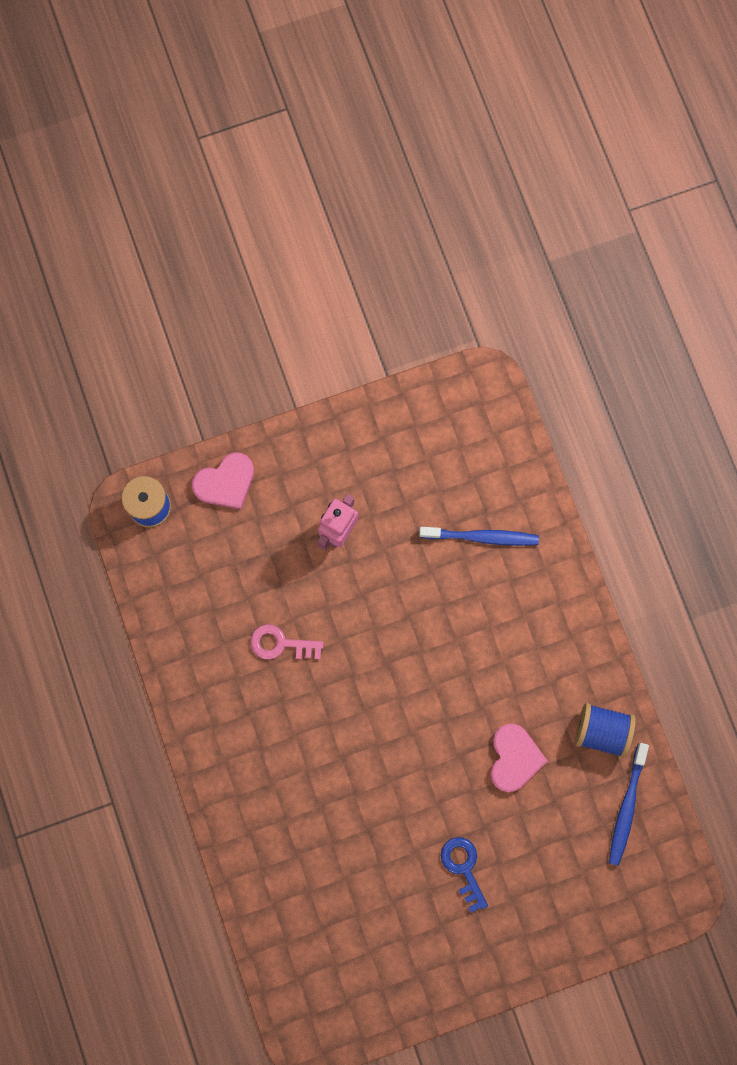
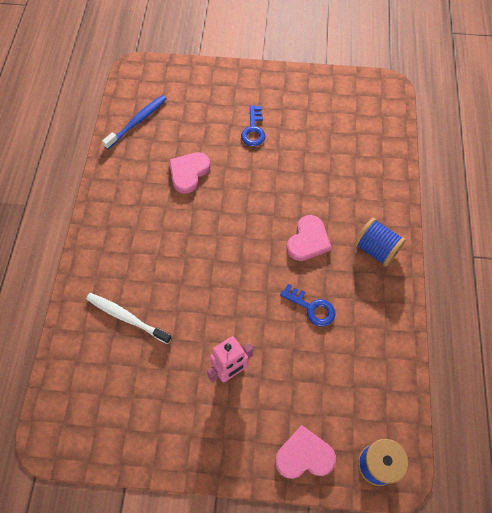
camera: 155 degrees left, 15 degrees down
pink key [250,624,324,660] -> blue key [280,284,336,327]
blue toothbrush [419,527,539,546] -> white toothbrush [86,293,172,344]
blue spool [575,703,636,758] -> blue spool moved to [354,218,406,267]
none -> pink heart [287,215,332,261]

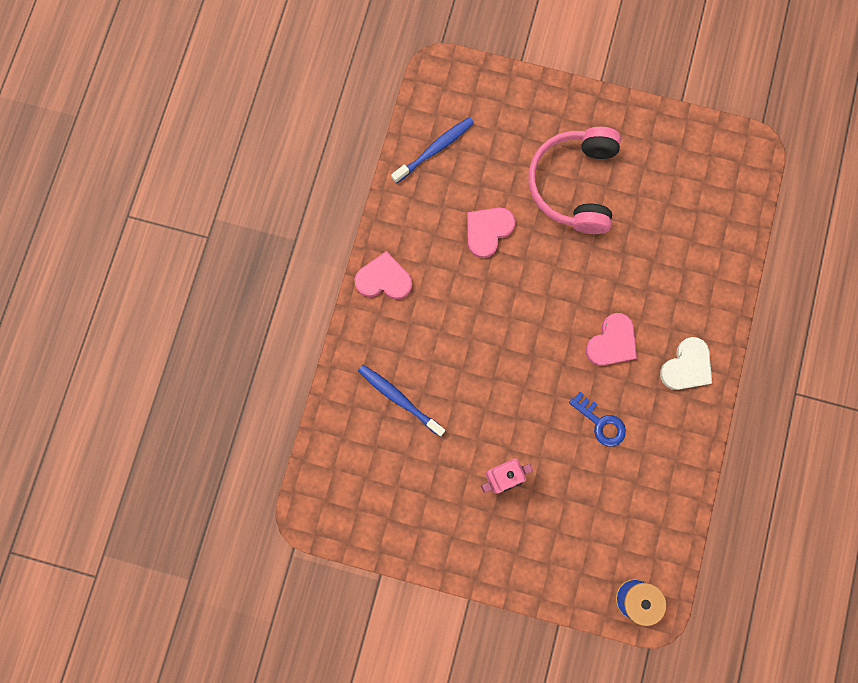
camera: 10 degrees right, 15 degrees up
white toothbrush [86,293,172,344] -> blue toothbrush [358,365,445,437]
blue key [241,105,266,146] -> pink headphones [528,127,621,234]
pink heart [275,425,336,479] -> pink heart moved to [355,251,412,300]
blue spool [354,218,406,267] -> white heart [660,337,712,390]

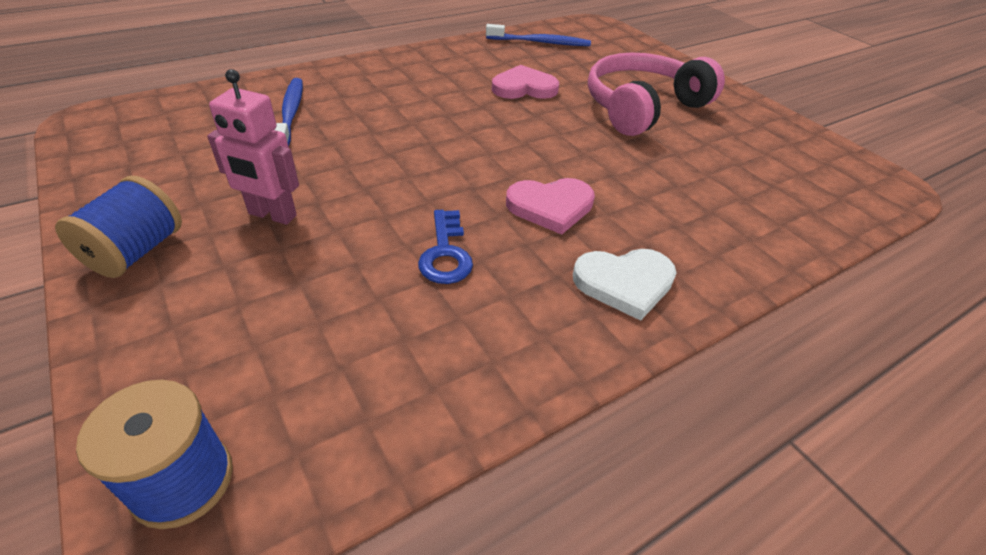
camera: 40 degrees right, 35 degrees down
pink heart [355,251,412,300] -> none
none -> blue spool [55,176,182,278]

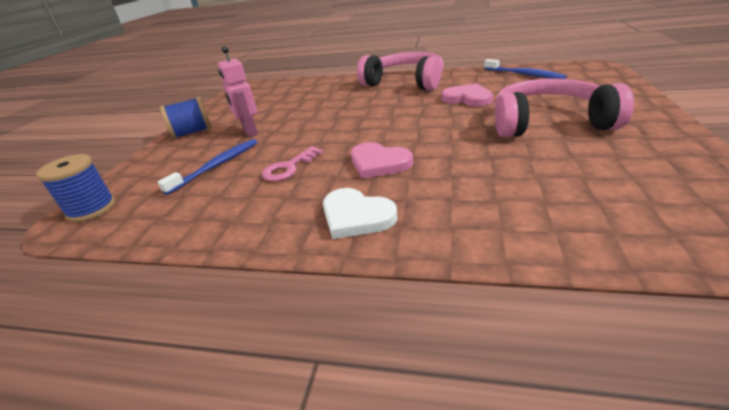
camera: 50 degrees right, 10 degrees down
blue toothbrush [274,78,303,146] -> blue toothbrush moved to [158,139,257,195]
blue key [418,210,473,284] -> pink key [262,146,323,181]
none -> pink headphones [357,52,444,90]

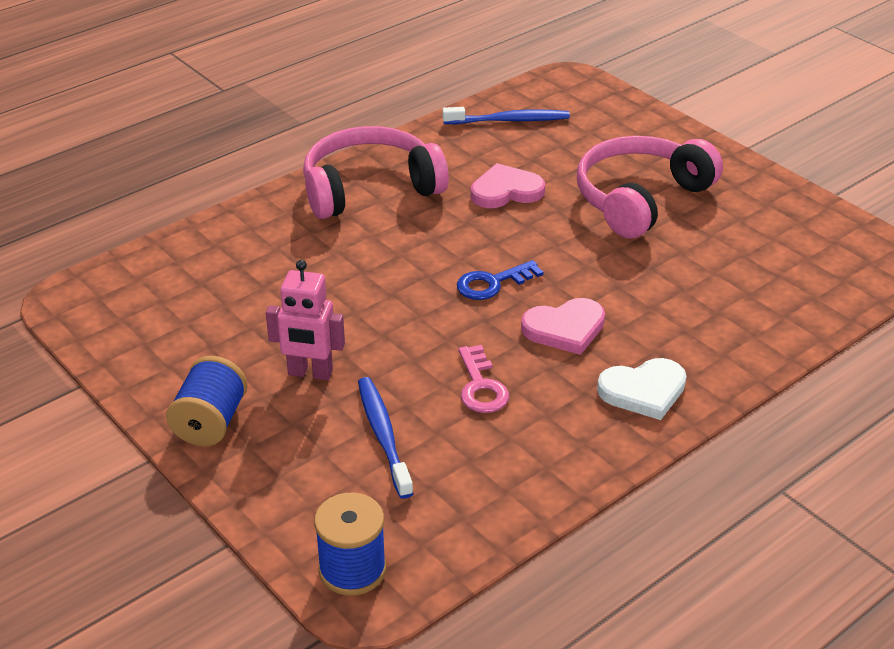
camera: 55 degrees left, 5 degrees up
none -> blue key [457,260,543,300]

